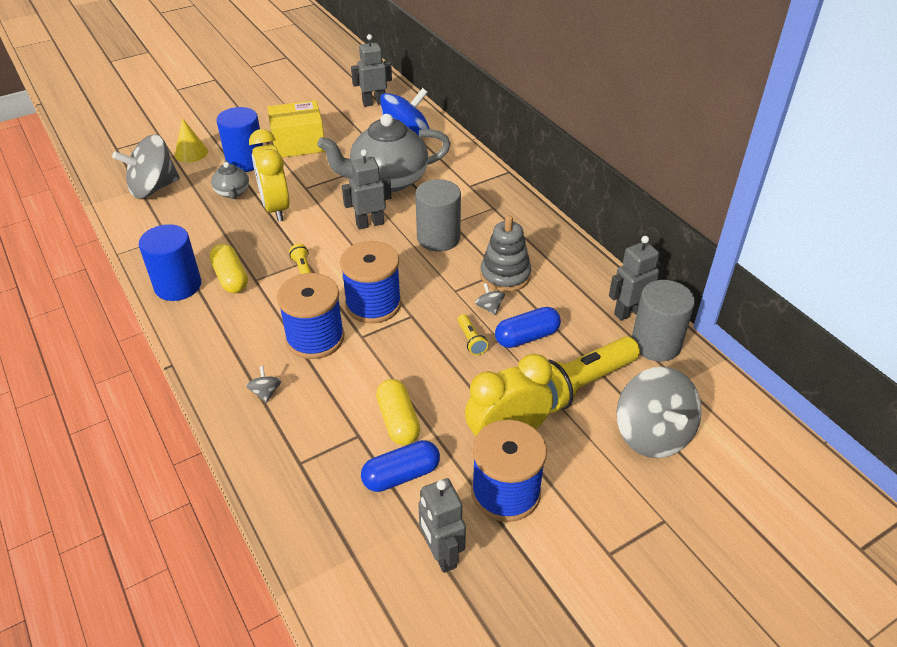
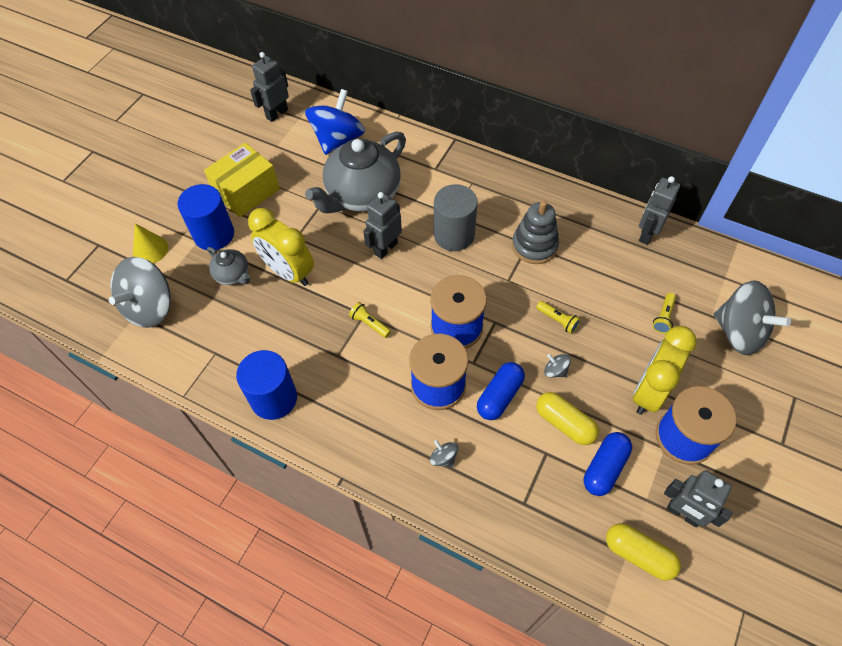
camera: 30 degrees left, 15 degrees up
yellow capsule [210,244,248,293] -> yellow capsule moved to [606,523,681,581]
grey spinning top [475,283,505,315] -> grey spinning top moved to [544,354,571,378]
blue capsule [495,307,561,348] -> blue capsule moved to [477,362,525,420]
yellow flashlight [547,336,640,413] -> yellow flashlight [653,293,676,333], size x0.44
grey cylinder [631,280,695,361] -> none

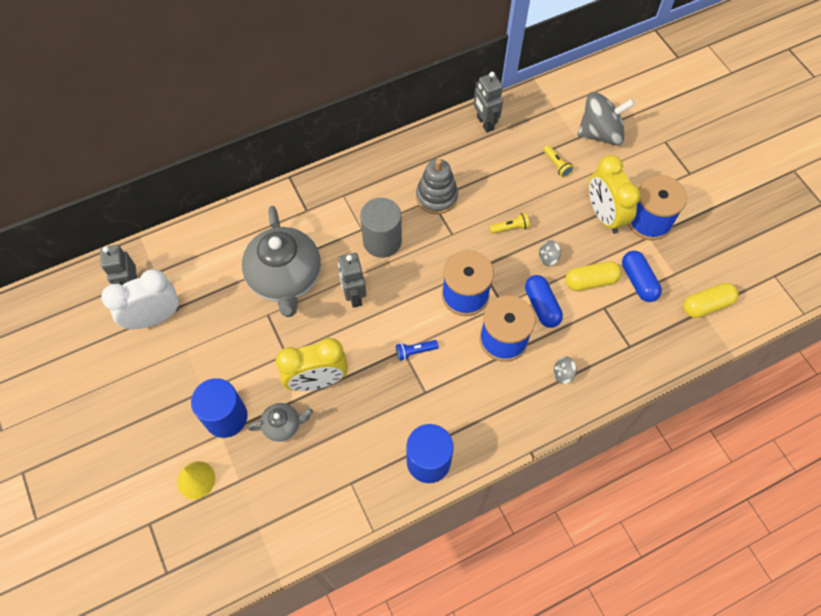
camera: 55 degrees left, 5 degrees up
grey spinning top [109,257,171,328] -> none
yellow box [204,143,280,217] -> none
blue spinning top [305,89,365,155] -> none
yellow flashlight [349,302,391,338] -> blue flashlight [396,340,439,361]
grey robot [664,471,733,527] -> none
none -> white clock [101,269,179,329]

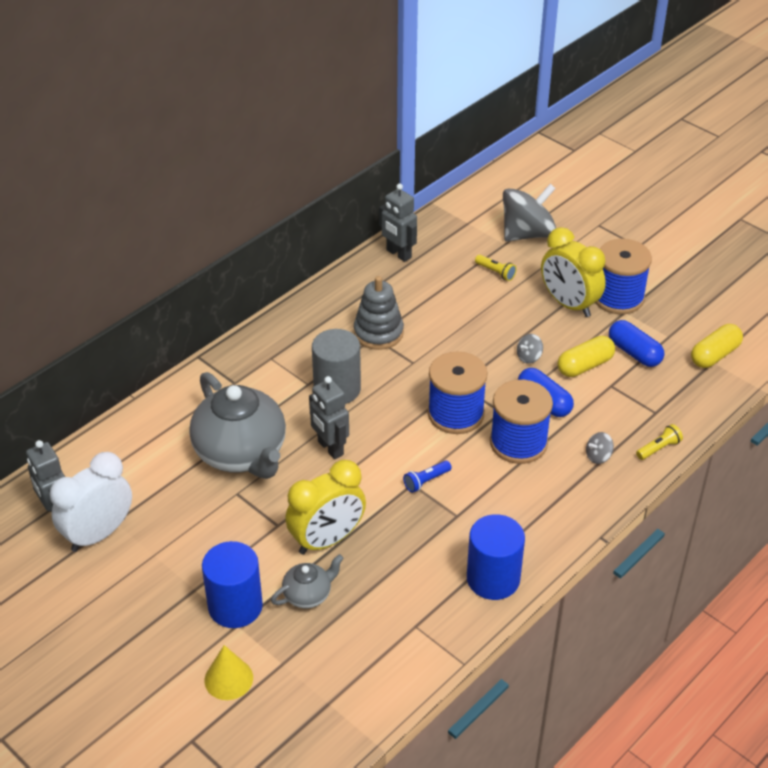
camera: 20 degrees left, 20 degrees down
yellow flashlight [490,213,530,234] -> yellow flashlight moved to [636,424,683,460]

